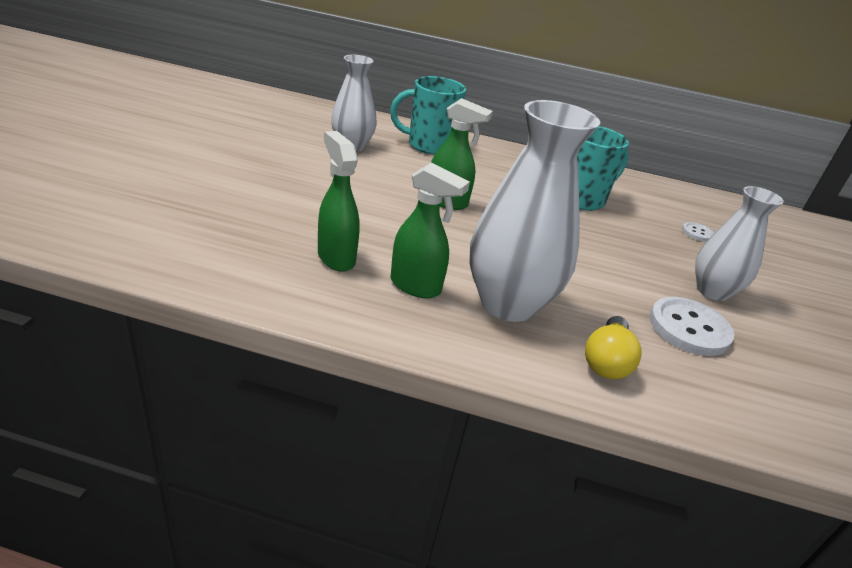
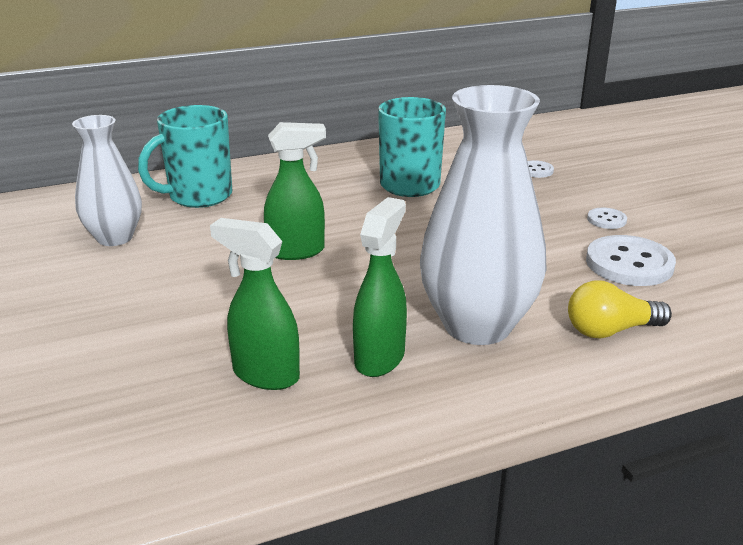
camera: 30 degrees left, 5 degrees down
green spray bottle [390,163,470,298] -> green spray bottle turned 60 degrees counterclockwise [353,197,407,377]
yellow light bulb [585,316,641,379] -> yellow light bulb turned 90 degrees clockwise [568,280,672,339]
white vase [695,186,784,301] -> white button [587,208,627,229]

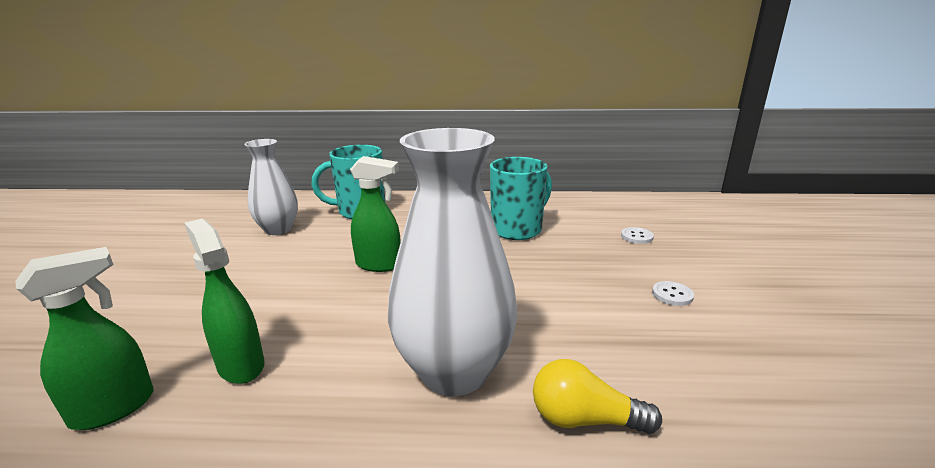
camera: 25 degrees right, 5 degrees down
green spray bottle [353,197,407,377] -> green spray bottle moved to [15,247,154,430]
white button [586,235,676,286] -> none

